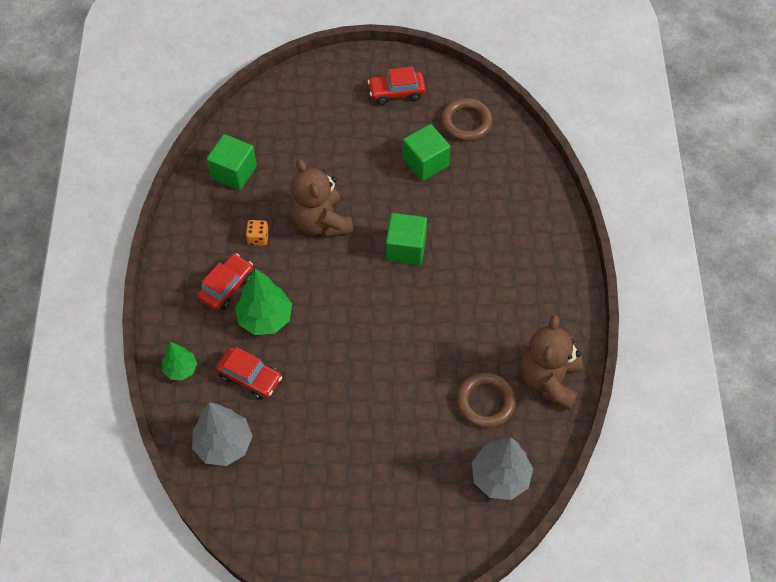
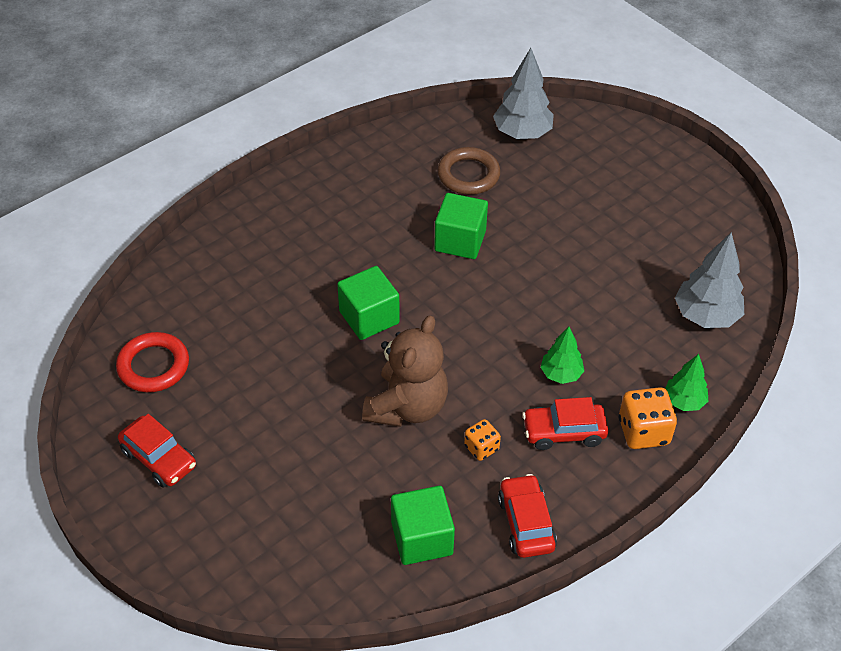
camera: 130 degrees left, 10 degrees down
red car [216,347,282,400] -> red car moved to [498,474,557,558]
green tree [235,269,292,335] -> green tree [541,327,584,384], size x0.61
green cube [402,124,450,181] -> green cube moved to [434,193,488,259]
brown ring [441,98,493,141] -> red ring [116,332,189,392]
brown teddy bear [520,315,583,410] -> none
none -> orange dice [619,387,677,449]

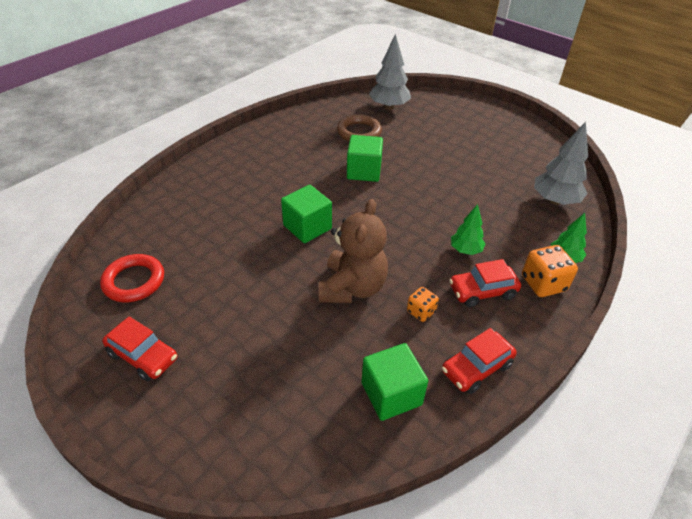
camera: 10 degrees left, 5 degrees down
red car [498,474,557,558] -> red car turned 105 degrees counterclockwise [442,328,517,394]

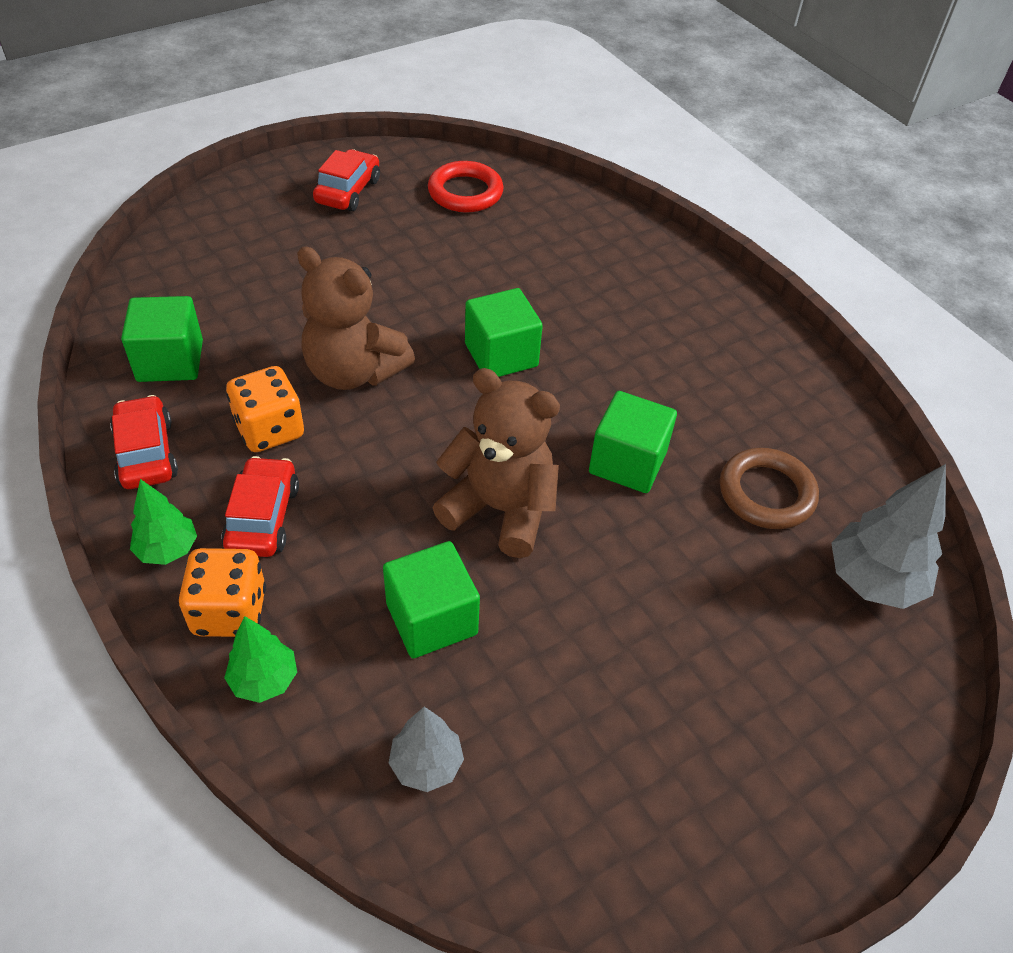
camera: 105 degrees right, 5 degrees up
red car [102,316,177,381] -> red car turned 150 degrees clockwise [313,149,380,211]
orange dice [407,287,439,322] -> orange dice [226,366,304,452], size x1.66
green tree [451,204,486,255] -> green tree moved to [130,479,197,565]
grey tree [534,122,588,205] -> grey tree [389,707,464,792], size x0.61
none -> green cube [383,541,480,658]
none -> brown teddy bear [433,368,560,558]

